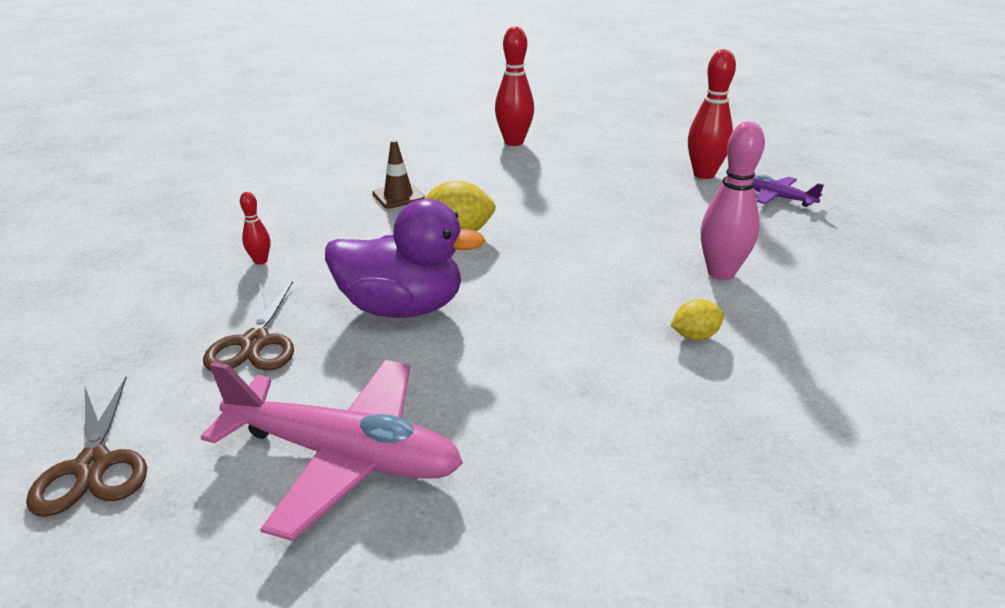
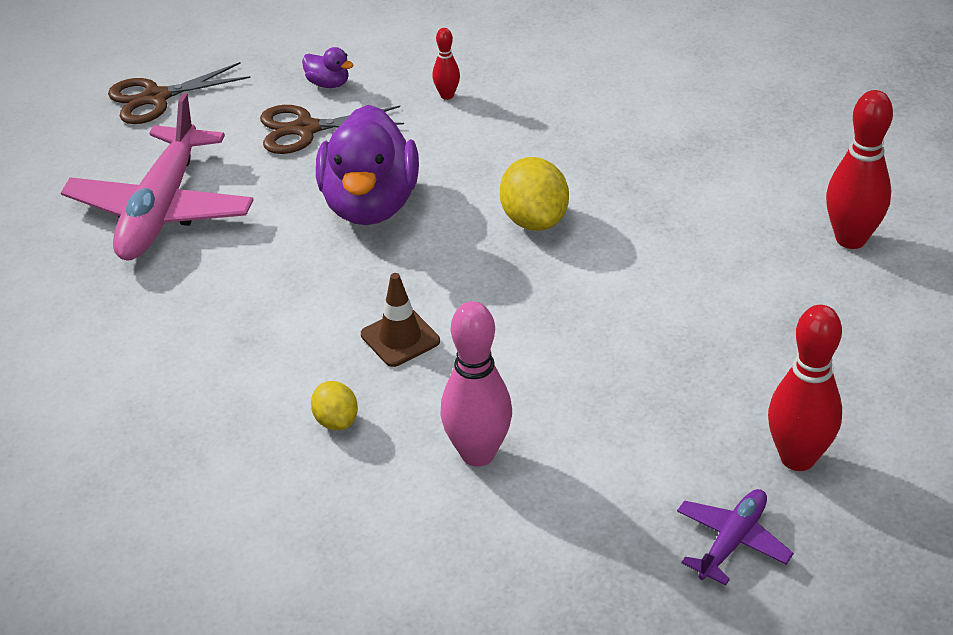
camera: 85 degrees right, 10 degrees up
brown traffic cone [372,140,425,209] -> brown traffic cone moved to [361,273,440,367]
none -> purple duck [302,47,353,88]

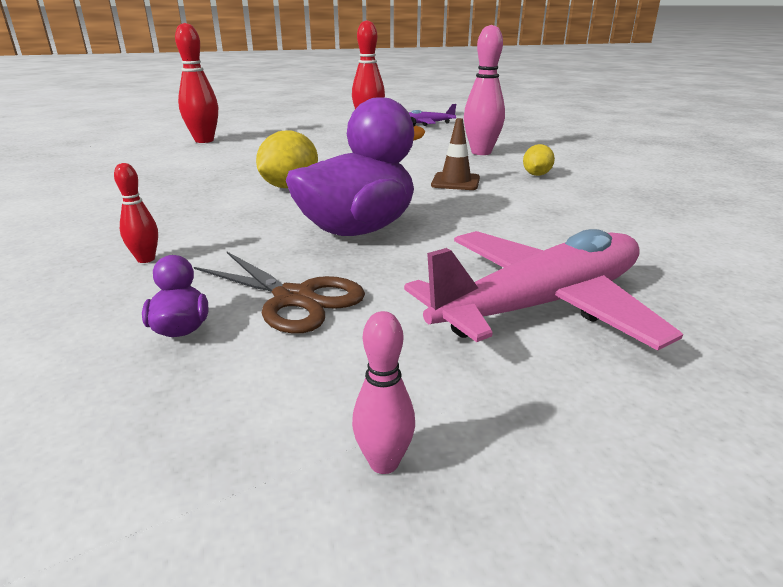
camera: 135 degrees left, 15 degrees down
brown scissors [108,62,251,124] -> pink bowling pin [352,311,415,474]

